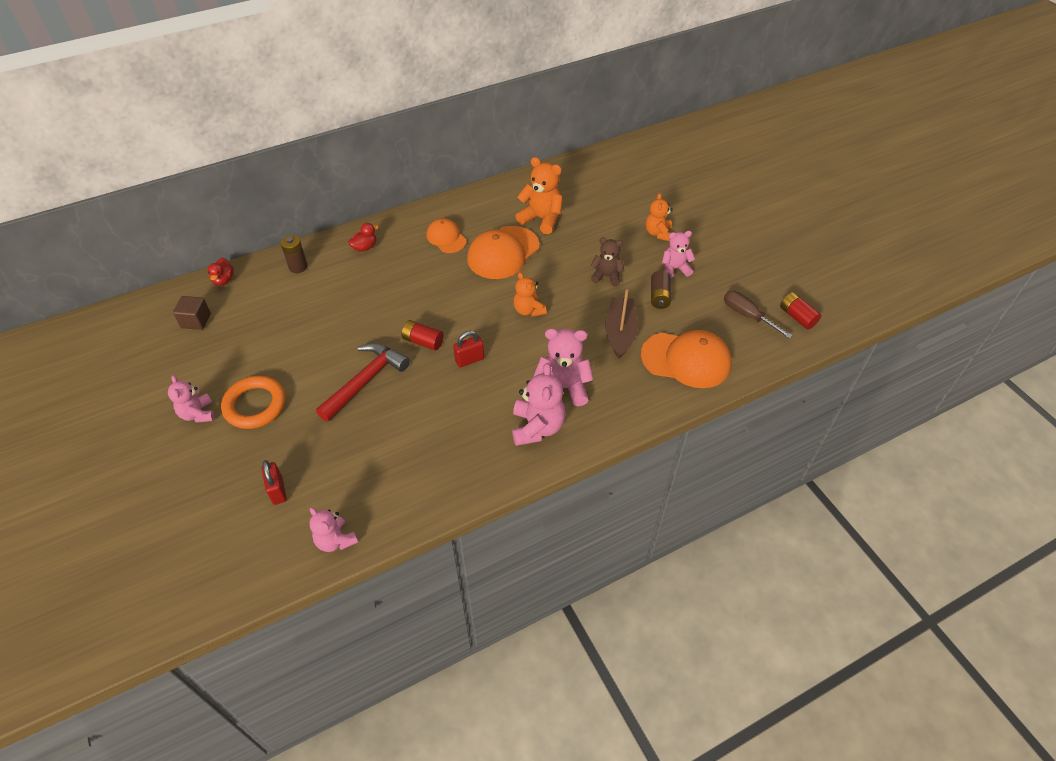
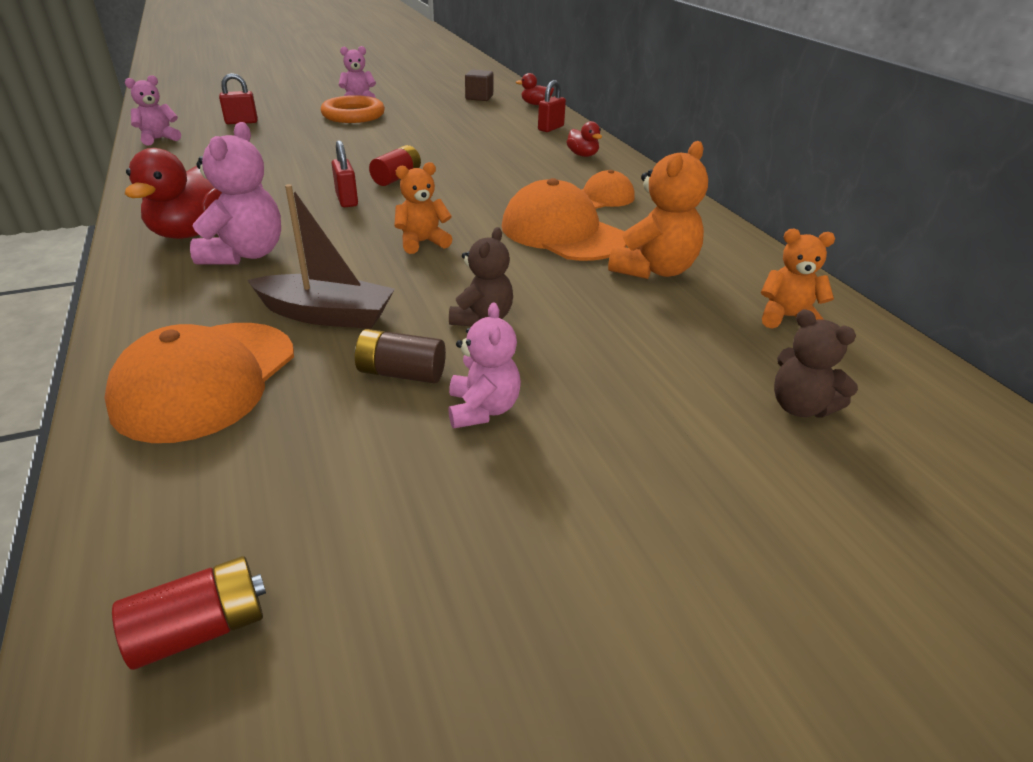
camera: 95 degrees right, 15 degrees down
brown battery [280,235,308,273] -> red padlock [538,80,566,132]
red hammer [316,343,410,422] -> none
pink teddy bear [512,363,566,446] -> red duck [125,148,222,239]
orange teddy bear [646,193,673,241] -> orange teddy bear moved to [761,229,835,328]
brown screwdriver [724,291,793,339] -> none
none -> brown teddy bear [774,309,858,418]

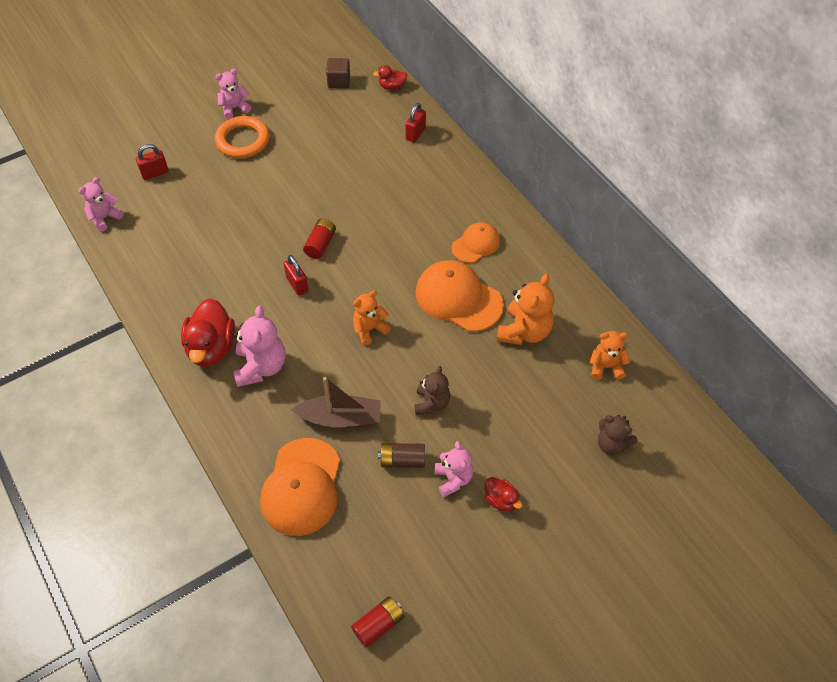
camera: 10 degrees left, 20 degrees up
red duck [567,121,602,157] -> red duck moved to [485,477,523,512]

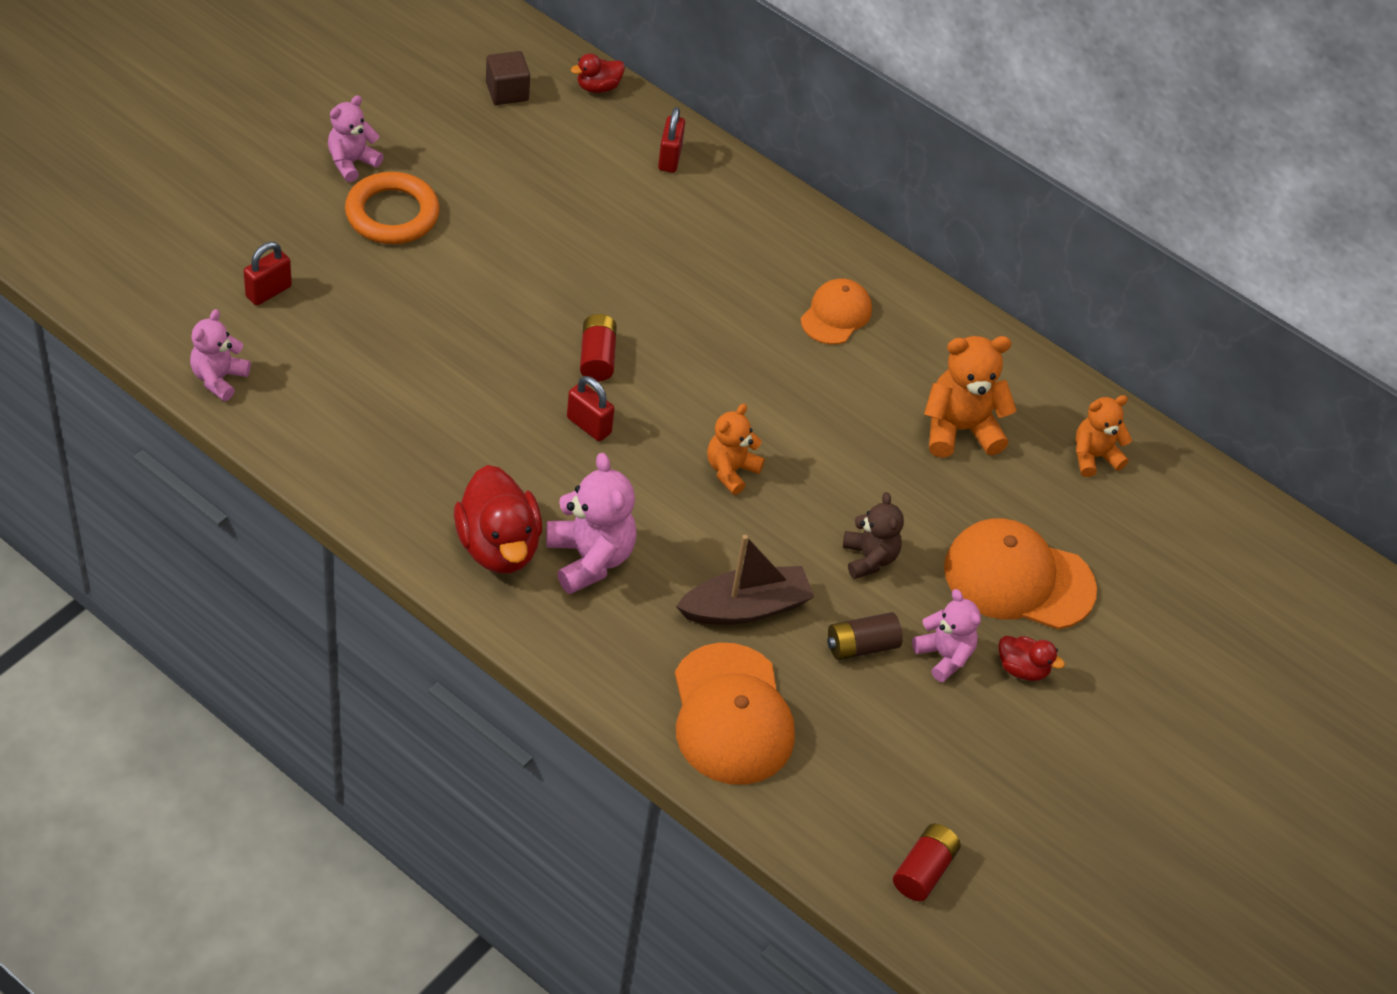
camera: 25 degrees left, 5 degrees down
orange cap [416,260,504,332] -> orange cap moved to [944,518,1097,629]
orange teddy bear [497,274,554,345] -> orange teddy bear turned 105 degrees counterclockwise [924,336,1017,458]
brown teddy bear [598,415,638,455] -> none

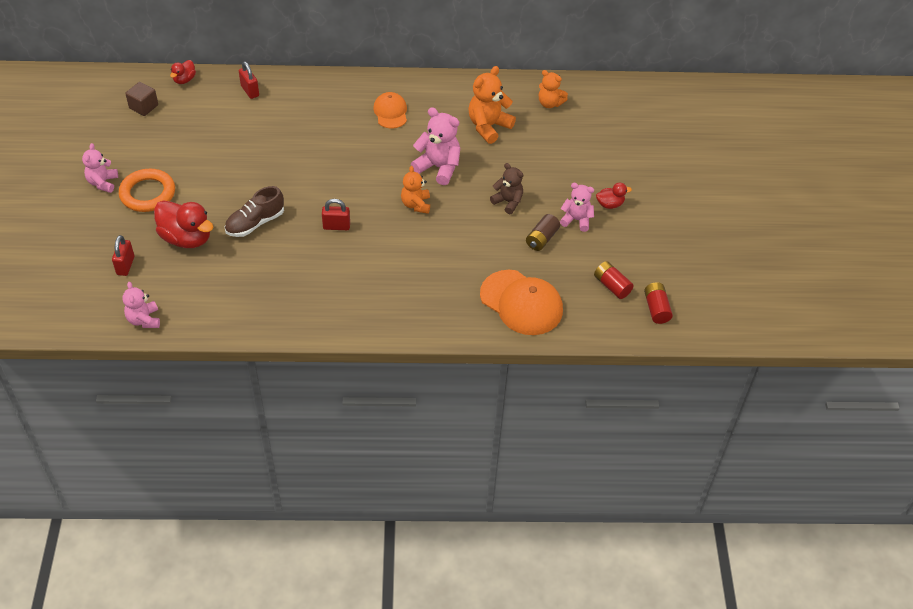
camera: 35 degrees left, 0 degrees up
red duck [454,465,542,573] -> red duck moved to [154,200,213,248]
pink teddy bear [546,453,637,594] -> pink teddy bear moved to [411,107,461,185]
red battery [580,314,617,381] -> red battery moved to [594,261,634,299]
brown boat [676,535,814,625] -> none
orange cap [944,518,1097,629] -> none
orange teddy bear [1076,395,1132,477] -> orange teddy bear turned 90 degrees counterclockwise [539,70,568,108]
none -> brown shoe [225,186,284,237]

